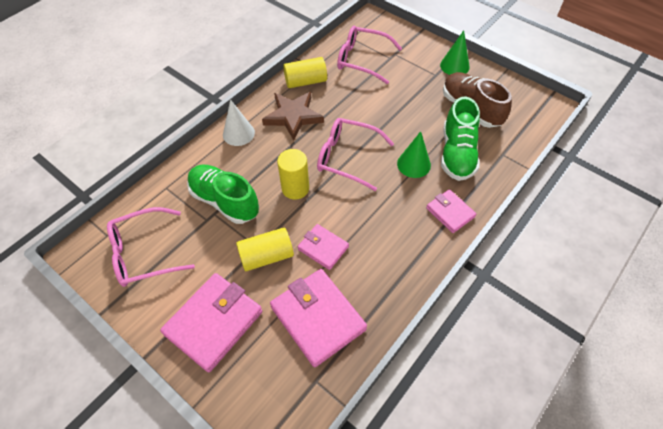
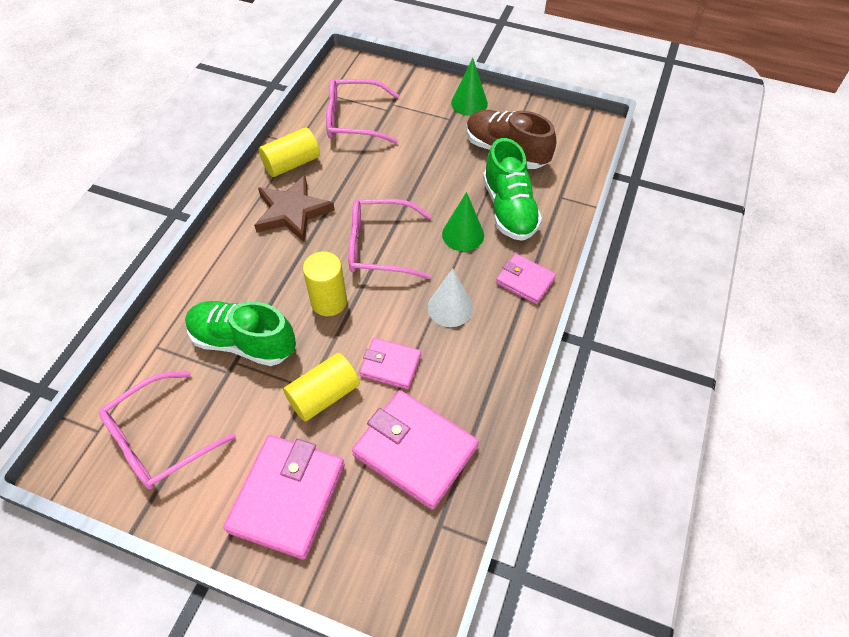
camera: 20 degrees left, 0 degrees up
white cone [223,99,255,146] -> white cone moved to [428,268,473,327]

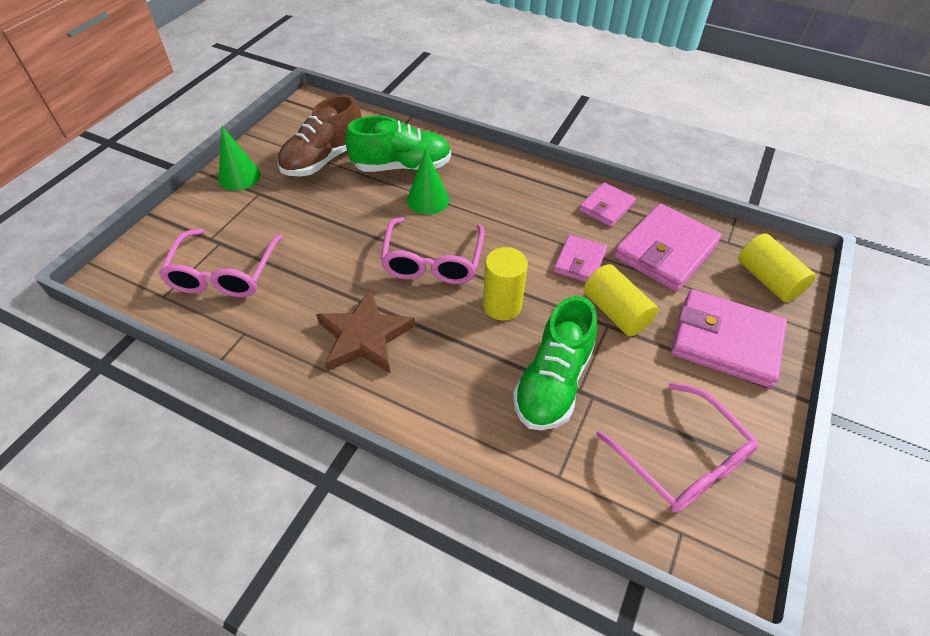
camera: 85 degrees left, 5 degrees down
yellow cylinder [259,127,320,177] -> yellow cylinder moved to [738,233,816,302]
white cone [428,268,473,327] -> none
pink wallet [496,254,556,304] -> pink wallet moved to [579,182,636,227]

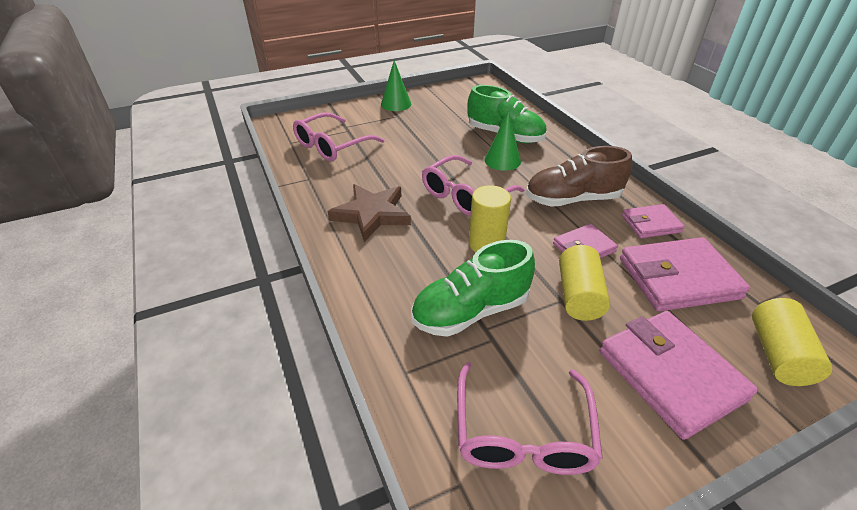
camera: 40 degrees right, 10 degrees down
brown shoe [277,95,361,176] -> brown shoe moved to [526,146,632,207]

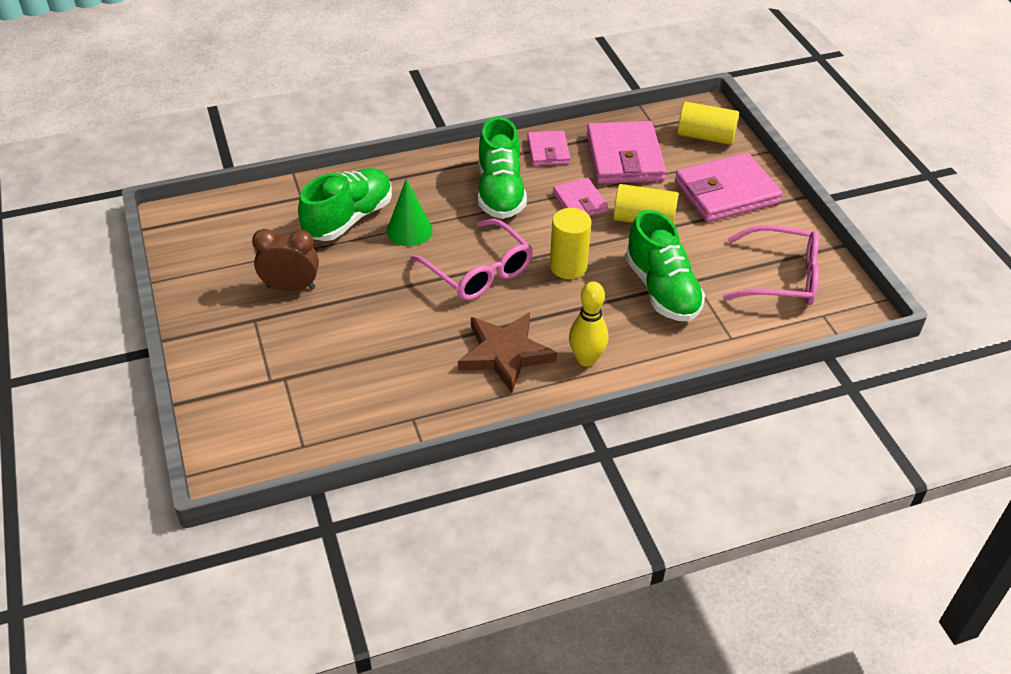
camera: 85 degrees left, 5 degrees up
pink glasses [293,112,385,161] -> none
green cone [381,60,411,111] -> none
brown shoe [526,146,632,207] -> green shoe [478,117,527,219]
none -> brown clock [252,229,319,291]
none -> yellow bowling pin [569,282,608,366]

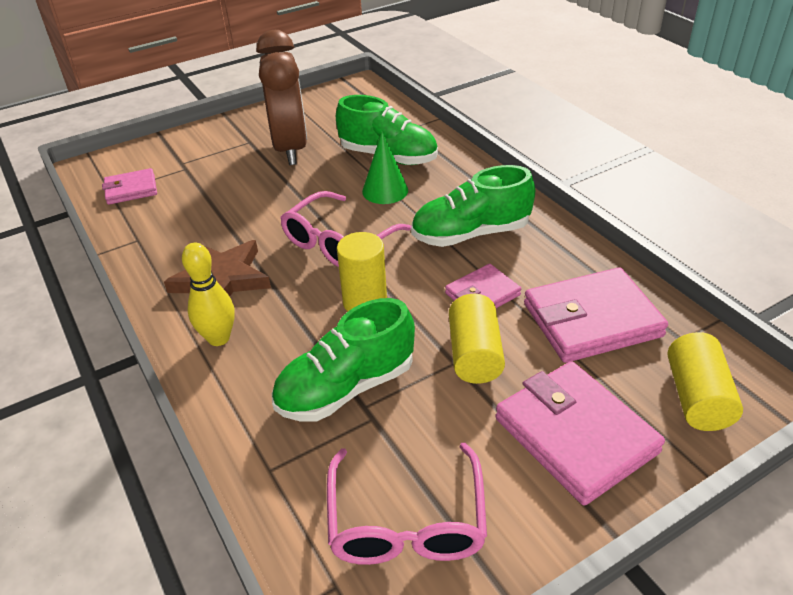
camera: 80 degrees right, 5 degrees down
brown clock [252,229,319,291] -> brown clock [256,30,307,165], size x1.70
pink wallet [527,130,570,166] -> pink wallet moved to [102,168,157,205]

